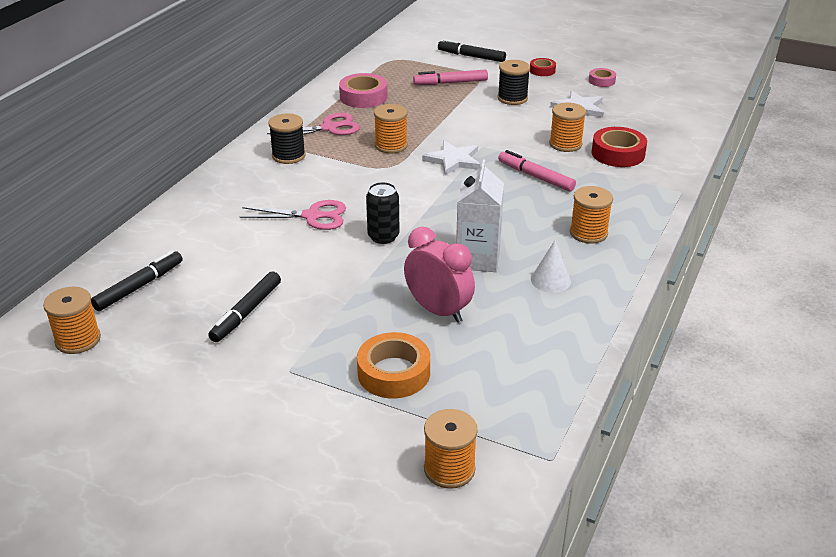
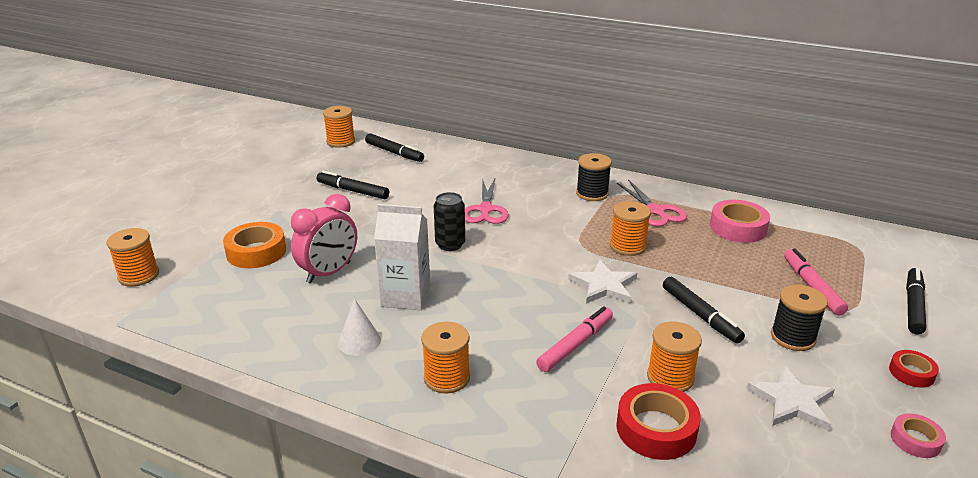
camera: 90 degrees right, 5 degrees down
none -> black marker [663,277,745,344]

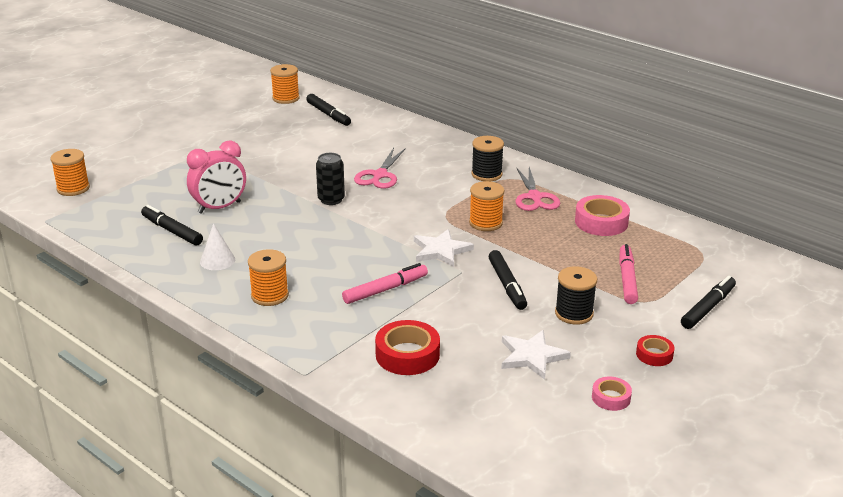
camera: 15 degrees right, 0 degrees up
orange tape [223,222,286,268] -> none
black marker [317,170,389,199] -> black marker moved to [141,205,203,246]
white carton [374,204,430,310] -> none
orange spool [647,321,702,392] -> none

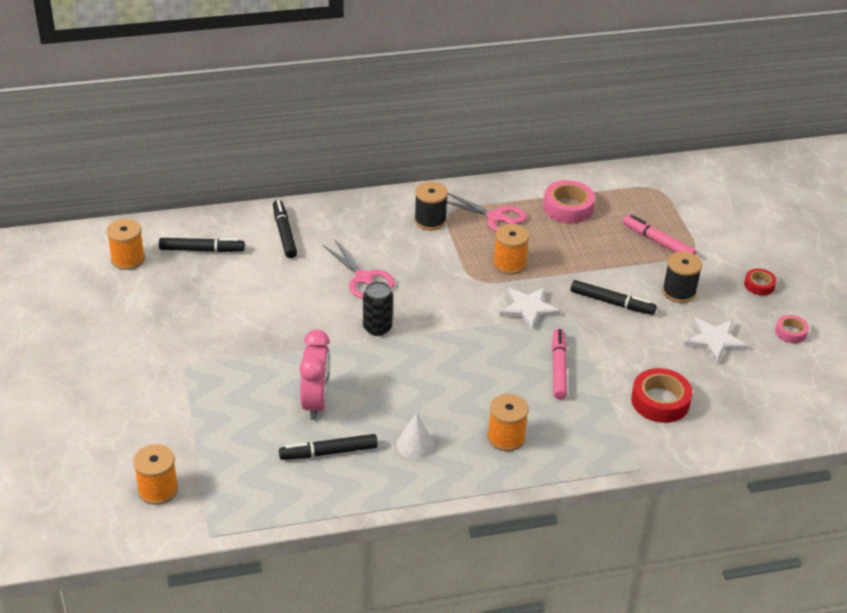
camera: 55 degrees left, 10 degrees up
black marker [681,276,736,329] -> black marker moved to [273,200,297,258]

